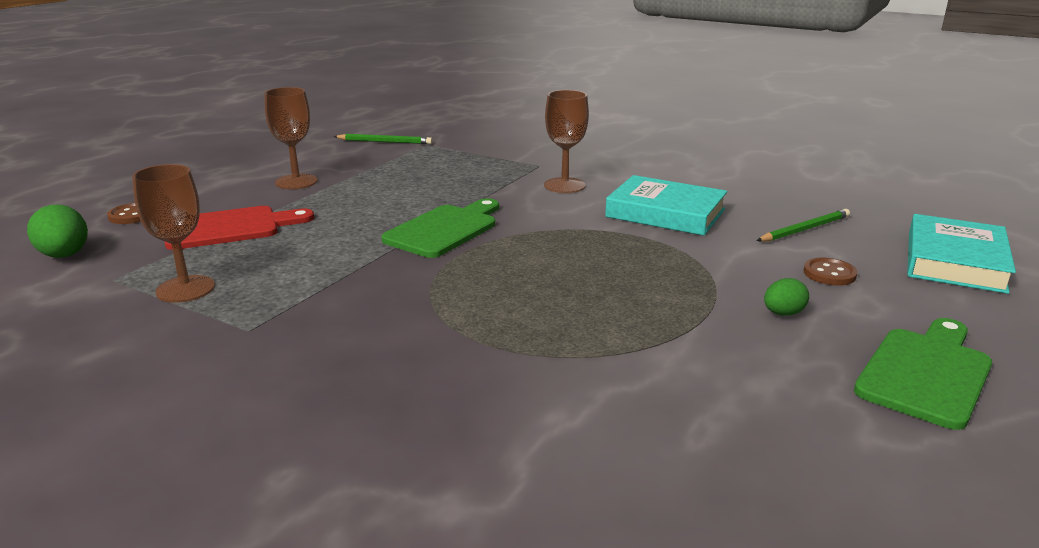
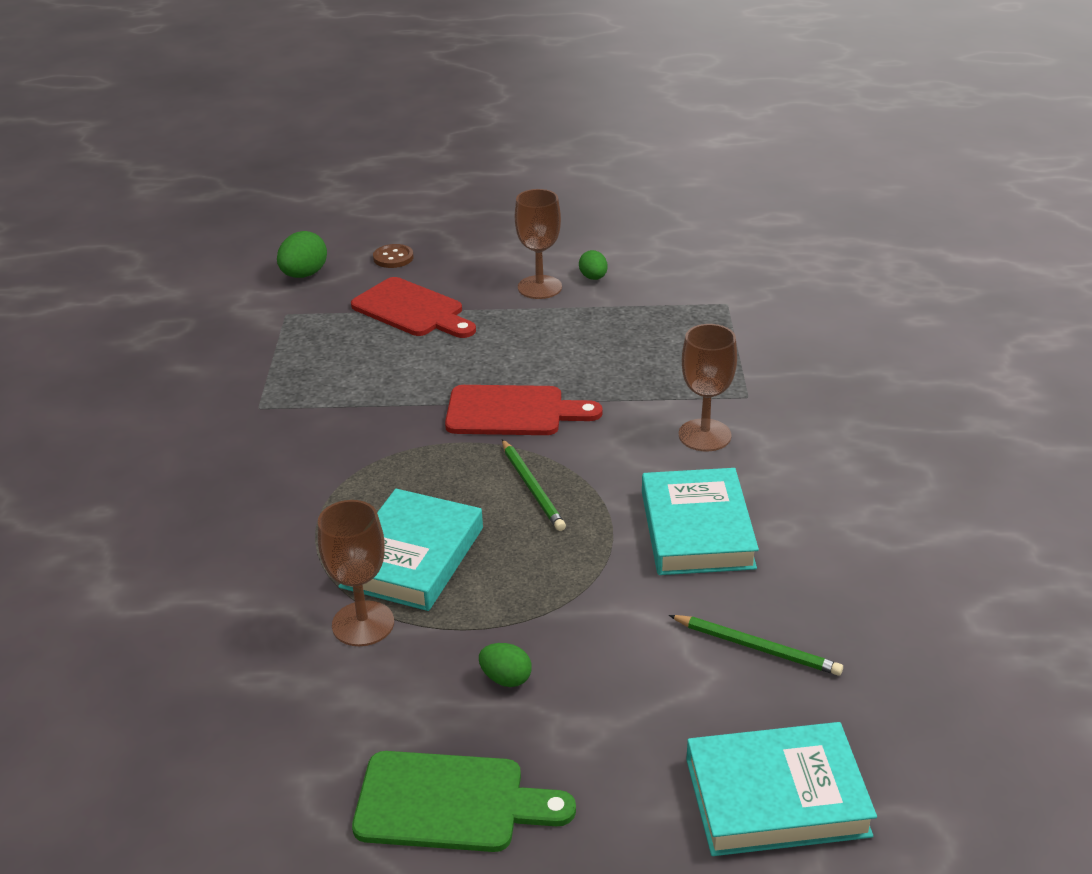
camera: 60 degrees right, 10 degrees up
brown goblet [132,164,215,303] -> brown goblet moved to [318,500,394,646]
green pencil [334,134,432,144] -> green pencil moved to [502,439,566,531]
green cutting board [381,198,499,258] -> red cutting board [445,385,602,435]
brown button [803,257,858,286] -> none
none -> turquoise book [338,489,483,611]
none -> green egg [579,250,608,280]

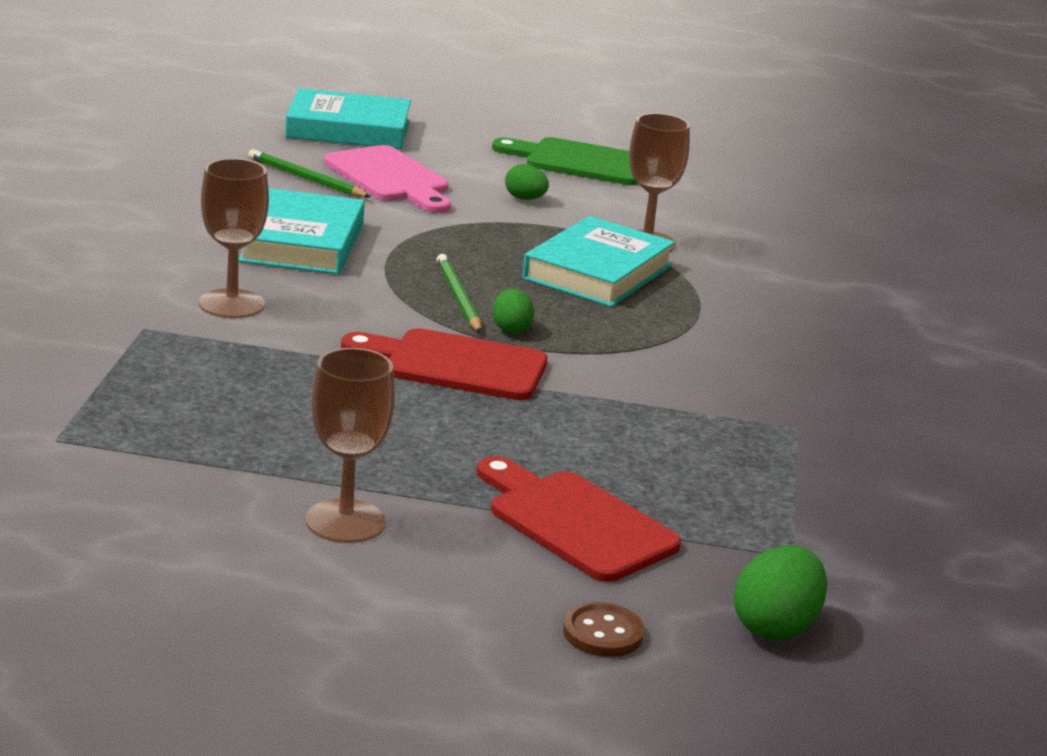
camera: 175 degrees left, 10 degrees down
green egg [579,250,608,280] -> green egg moved to [493,289,534,334]
none -> pink cutting board [324,145,451,213]

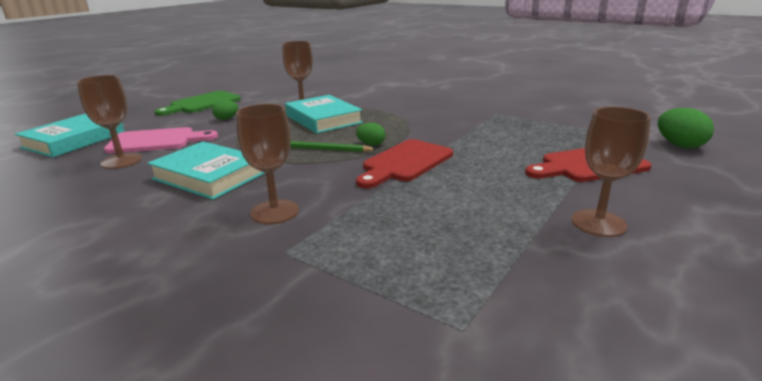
camera: 60 degrees left, 0 degrees up
green pencil [248,149,371,198] -> brown goblet [77,75,142,169]
brown button [563,602,644,657] -> none

